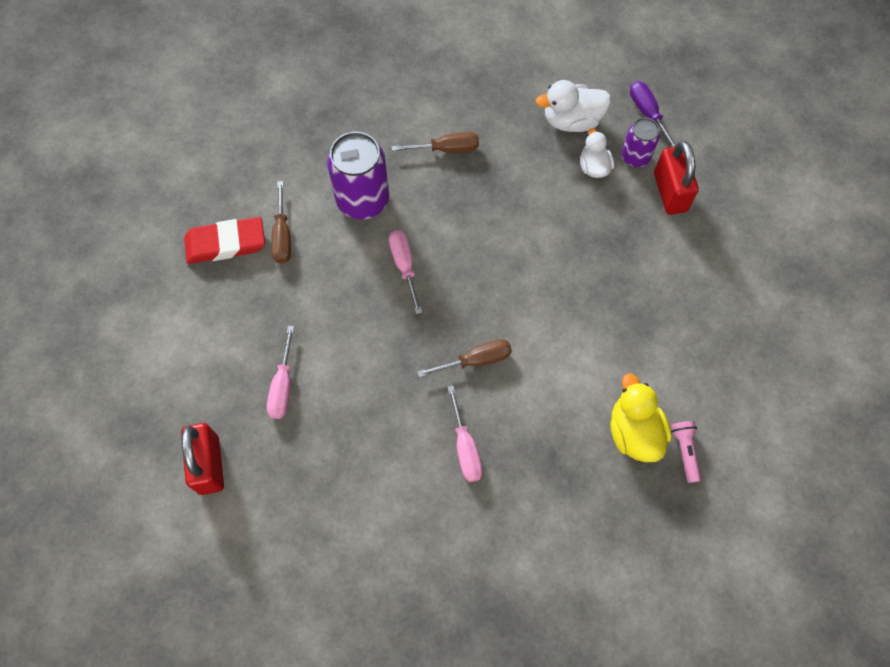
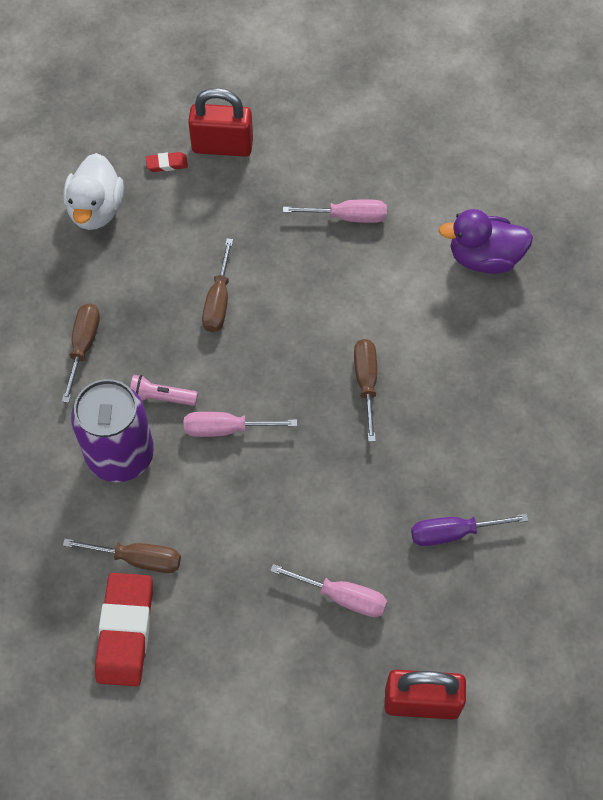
camera: 75 degrees left, 5 degrees down
pink screwdriver [447,385,483,482] -> pink screwdriver moved to [283,199,387,223]
white duck [580,128,614,178] -> none
yellow duck [611,373,672,462] -> purple duck [438,209,533,274]
purple can [621,118,660,167] -> red eraser [146,152,188,172]
purple screwdriver [630,81,677,147] -> purple screwdriver moved to [411,514,529,546]
pink flashlight [671,421,701,483] -> pink flashlight moved to [130,375,198,406]
none -> brown screwdriver [202,238,233,332]

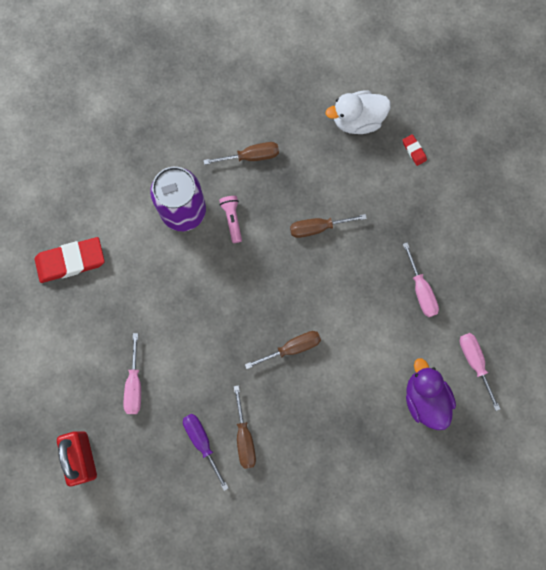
camera: 70 degrees right, 15 degrees up
brown screwdriver [63,539,181,573] -> brown screwdriver moved to [234,385,256,469]
pink screwdriver [184,412,297,437] -> pink screwdriver moved to [460,333,500,411]
red padlock [188,88,253,157] -> none

